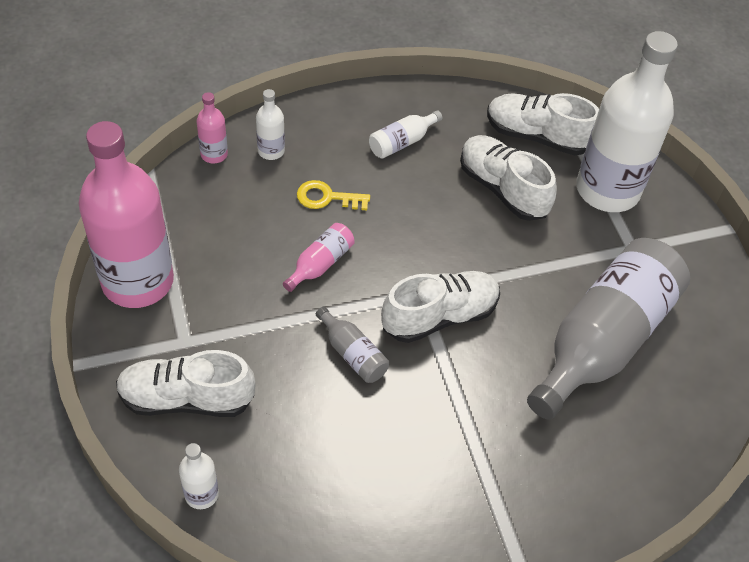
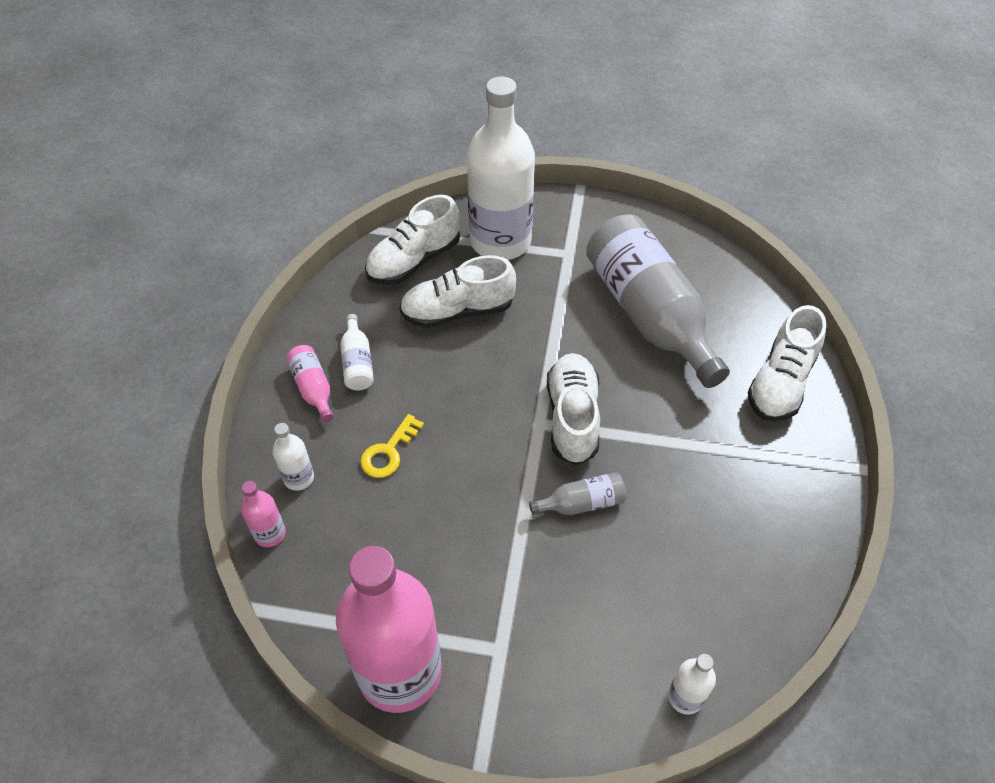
camera: 60 degrees left, 0 degrees up
white shoe [116,350,255,417] -> white shoe moved to [748,305,826,421]
pink bottle [283,223,355,292] -> pink bottle moved to [286,345,334,422]

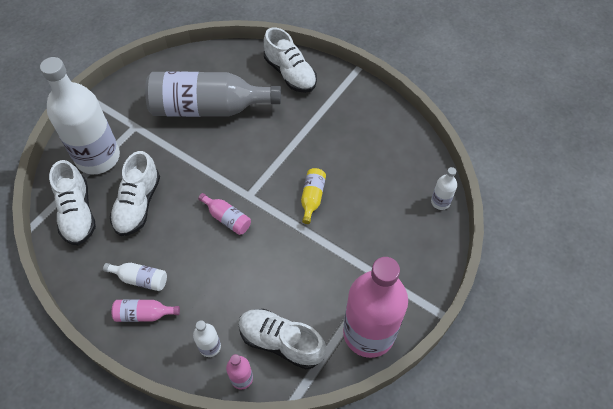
camera: 65 degrees left, 5 degrees up
yellow key [360,414,424,478] -> none
grey bottle [529,472,626,515] -> yellow bottle [301,168,326,224]
white shoe [547,353,600,465] -> white shoe moved to [238,309,326,370]
none -> pink bottle [198,193,251,235]

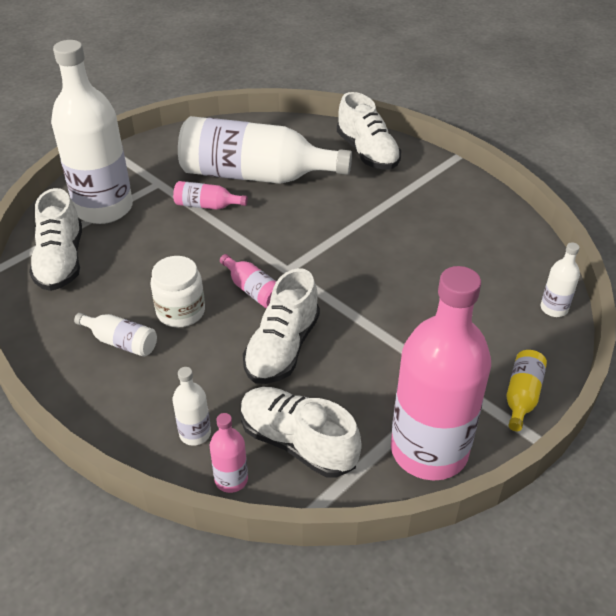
camera: 10 degrees right, 15 degrees down
white shoe [110,151,160,236] -> white shoe moved to [243,268,320,384]
pink bottle [112,299,180,322] -> pink bottle moved to [173,181,248,210]
grey bottle [145,71,281,117] -> white bottle [178,116,352,184]
yellow bottle [301,168,326,224] -> yellow bottle moved to [506,350,547,431]
none -> white jar [150,256,205,327]

